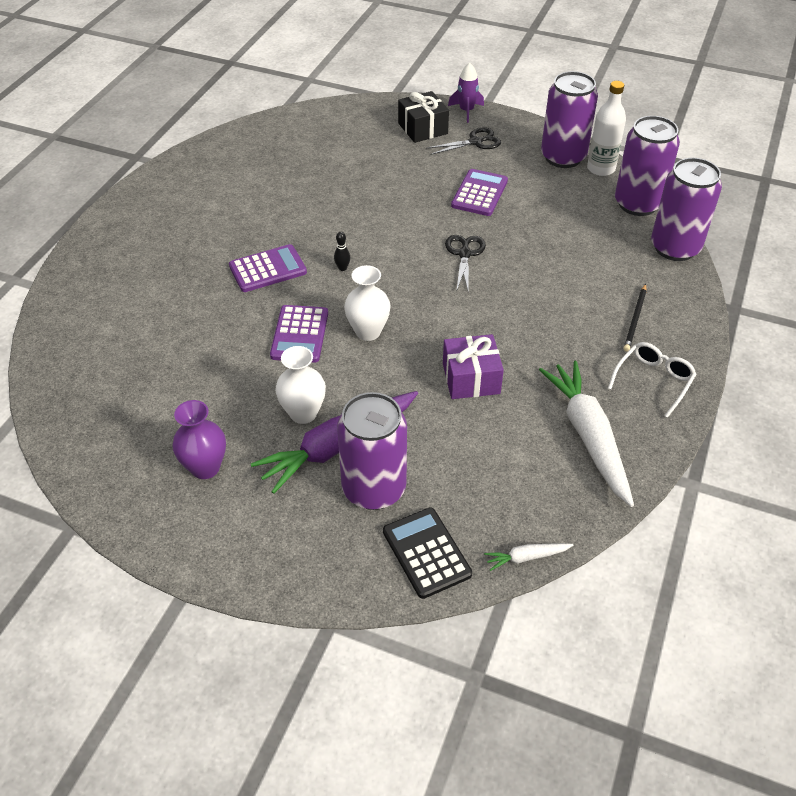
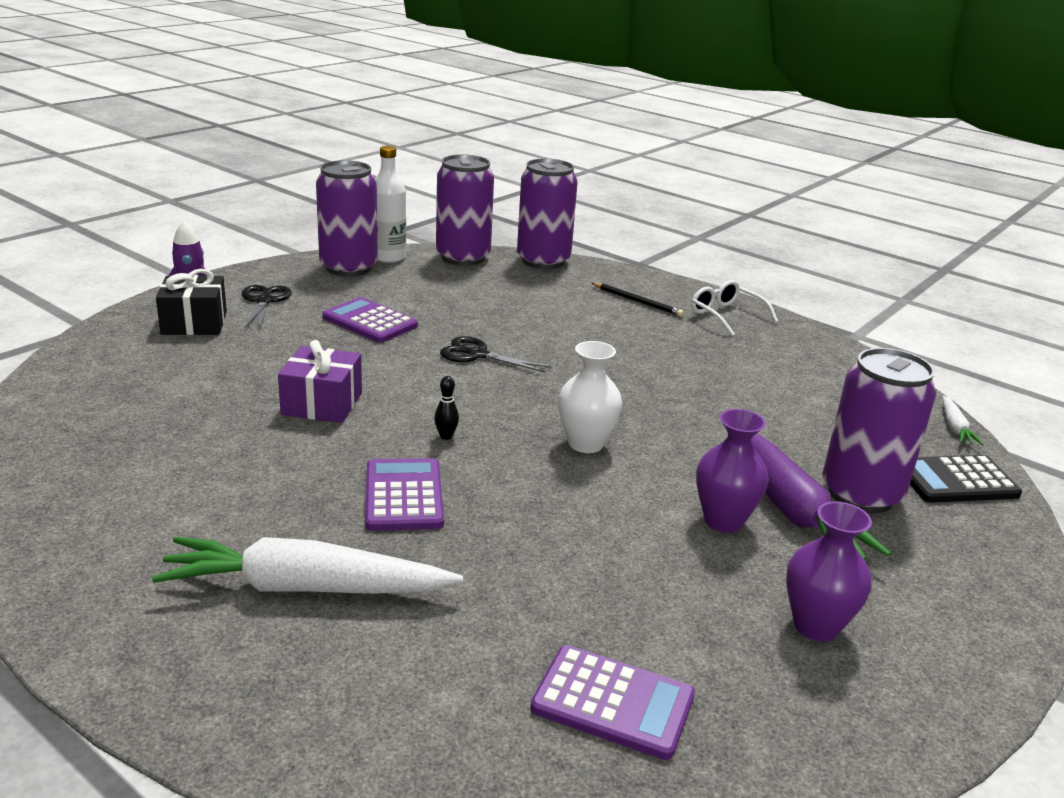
camera: 75 degrees left, 20 degrees down
purple calculator [270,305,328,363] -> purple calculator moved to [530,645,695,760]
white vase [275,346,326,424] -> purple vase [696,409,769,532]
purple gift [443,334,504,399] -> purple gift moved to [278,340,362,423]
white carrot [539,361,634,507] -> white carrot moved to [152,537,463,594]

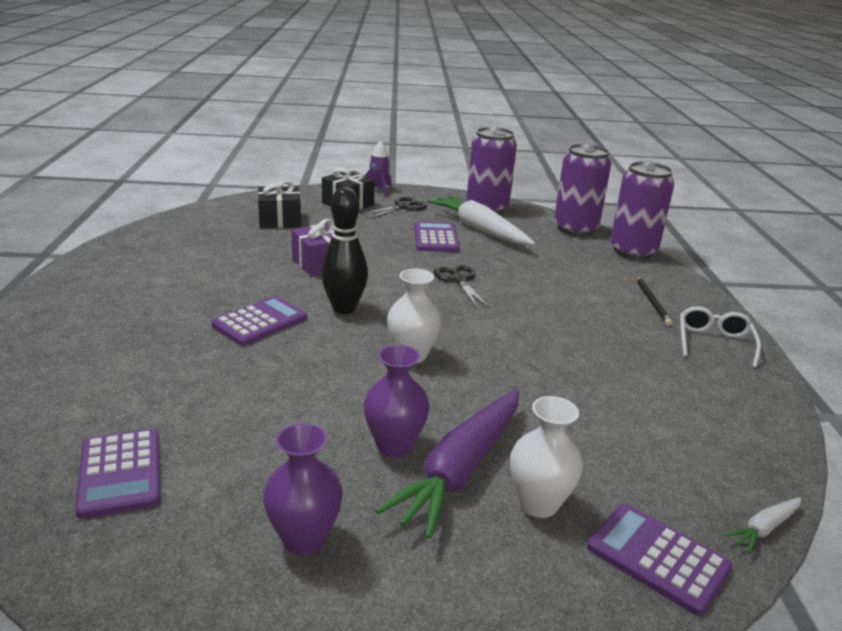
camera: 50 degrees right, 0 degrees up
white carrot [152,537,463,594] -> white carrot moved to [427,195,535,245]
white bottle [375,146,406,263] -> none
black bowling pin [434,376,459,440] -> black bowling pin [321,187,368,314], size x2.46
purple can [822,348,936,513] -> white vase [510,396,583,518]
black calculator [910,455,1022,503] -> purple calculator [587,504,732,616]
none -> black gift [258,181,301,228]

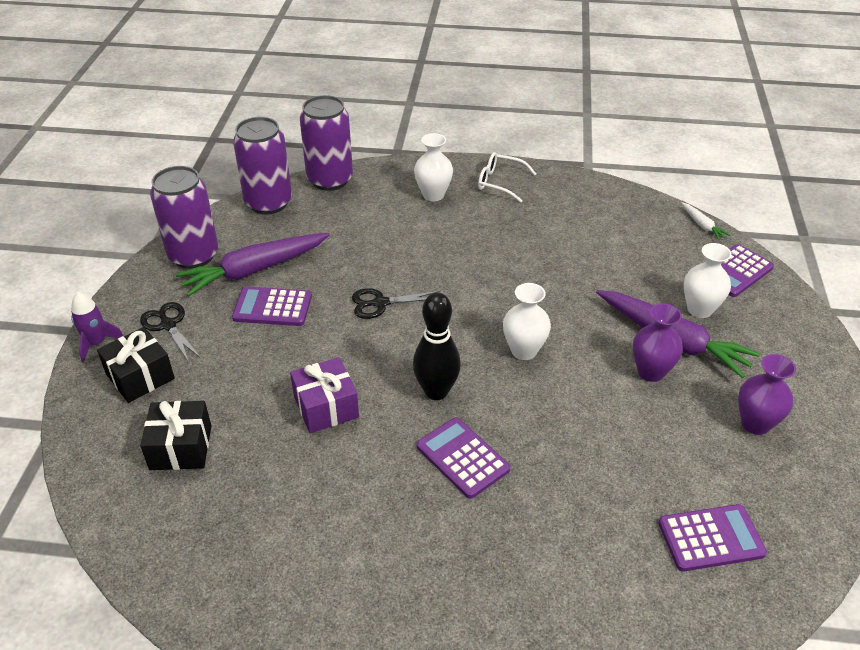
camera: 80 degrees left, 15 degrees up
white carrot [427,195,535,245] -> purple carrot [176,233,330,296]
black pencil [636,276,672,326] -> white vase [414,133,453,201]

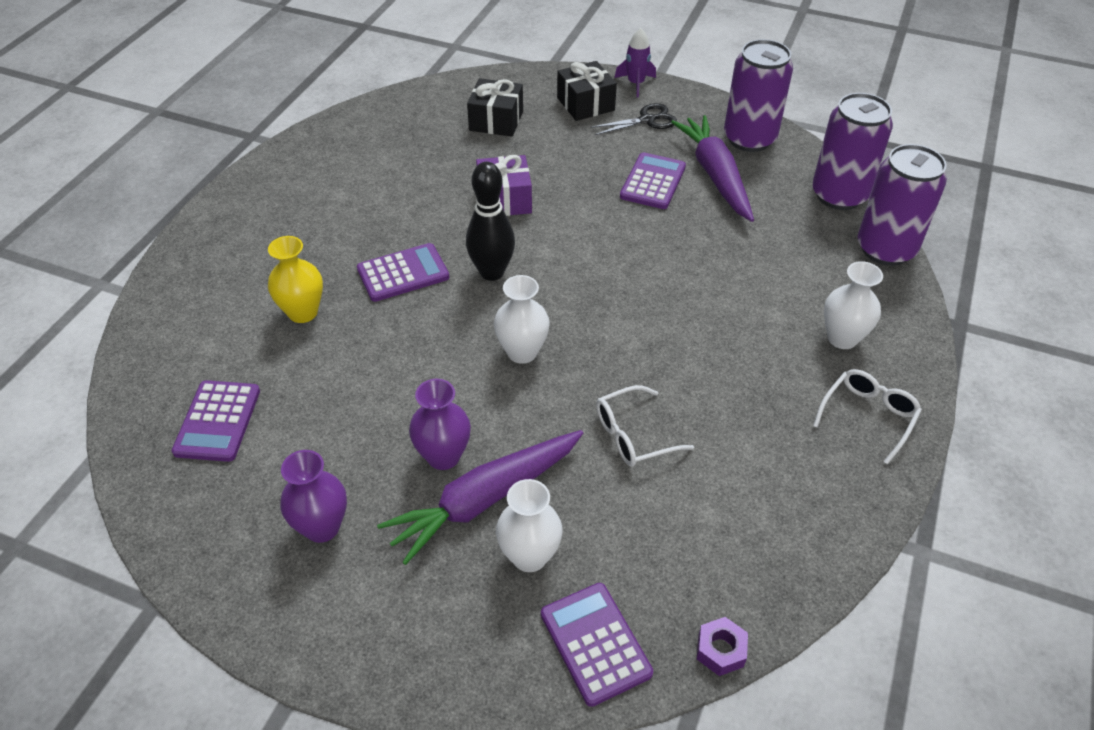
camera: 105 degrees right, 5 degrees up
black scissors [352,288,440,319] -> none
white carrot [681,202,731,240] -> purple nut [697,617,748,676]
none -> yellow vase [268,236,323,323]
none -> white glasses [596,385,694,467]

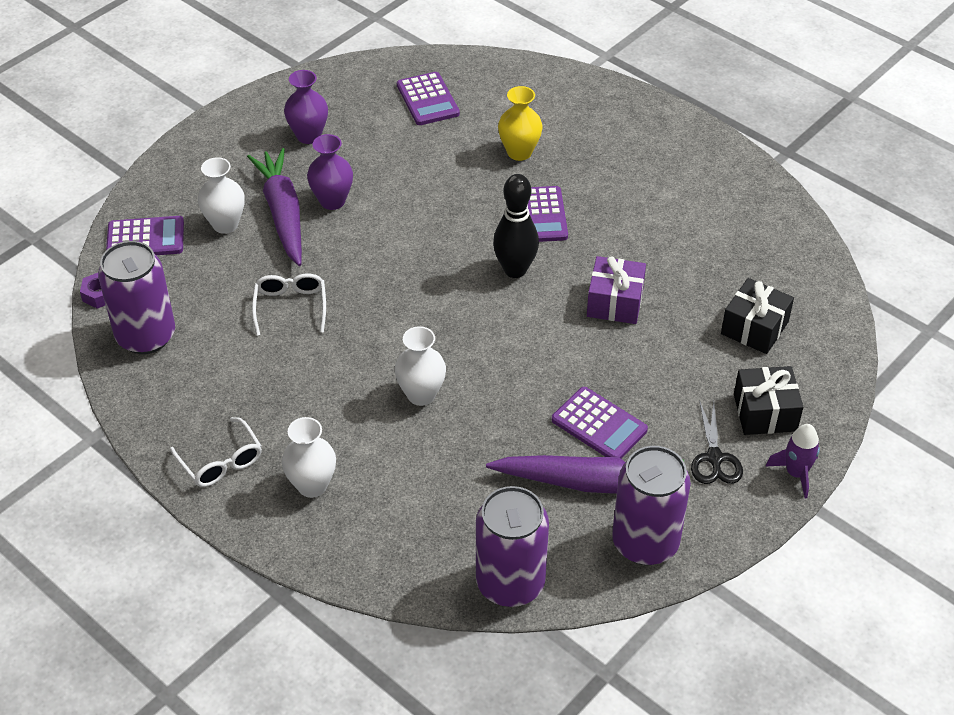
camera: 110 degrees right, 0 degrees up
purple calculator [172,380,260,462] -> purple calculator turned 135 degrees counterclockwise [397,72,460,125]
white vase [494,275,550,364] -> white vase moved to [394,326,446,406]
purple can [858,144,947,266] -> purple can moved to [98,241,175,354]

